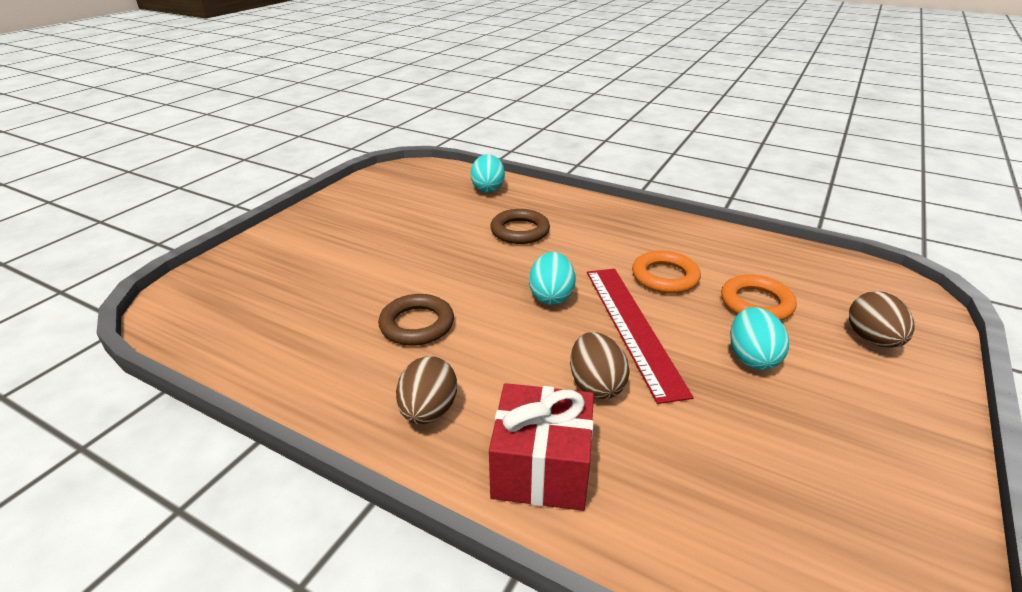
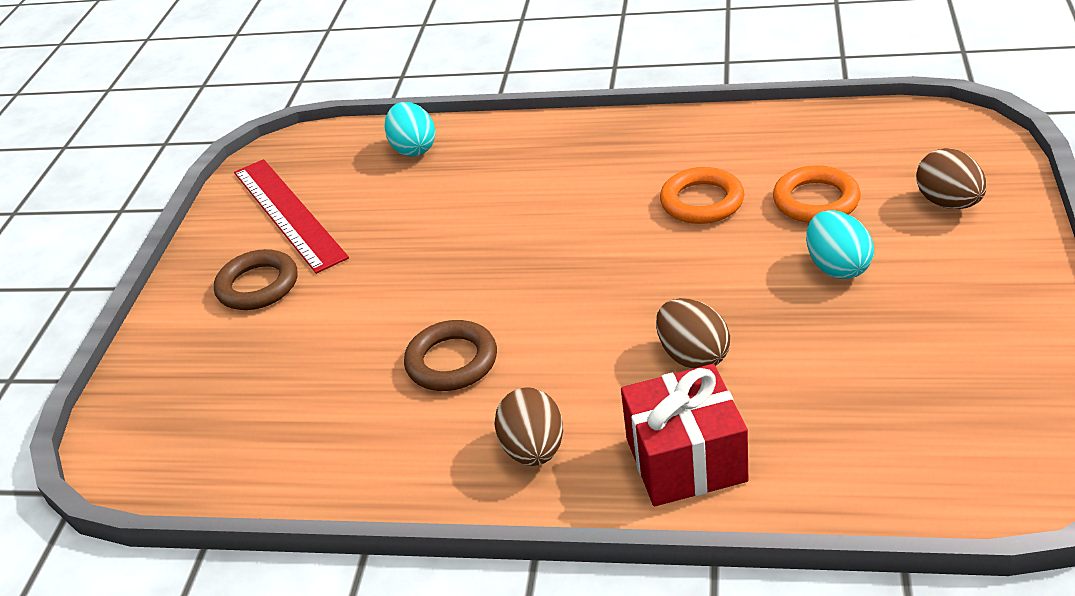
camera: 15 degrees left, 5 degrees up
brown ring [490,209,550,244] -> brown ring moved to [214,249,297,310]
turquoise egg [529,252,576,305] -> none
red ruler [587,269,694,404] -> red ruler moved to [234,159,349,274]

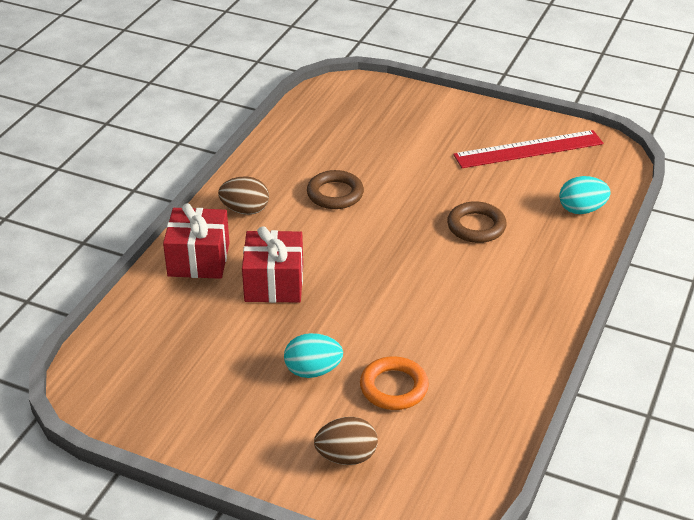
camera: 100 degrees right, 0 degrees up
brown ring [214,249,297,310] -> brown ring moved to [447,201,507,243]
brown egg [656,298,730,369] -> red gift [242,226,303,303]
orange ring [660,167,744,224] -> none

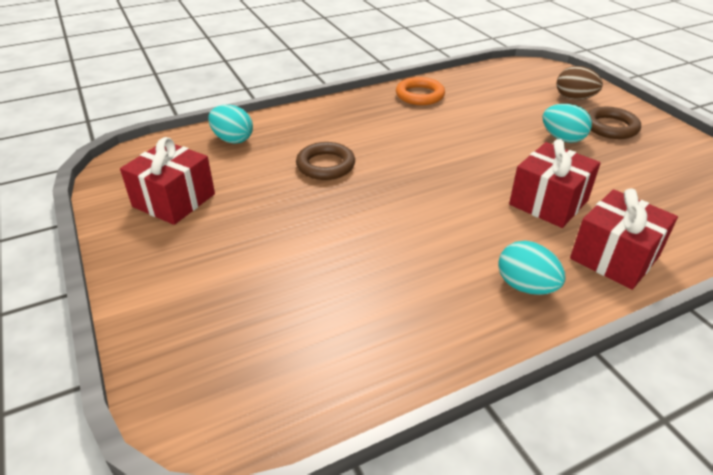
camera: 140 degrees left, 0 degrees up
brown egg [218,176,269,215] -> turquoise egg [498,241,565,295]
brown ring [307,170,364,209] -> brown ring moved to [588,107,641,139]
orange ring [360,356,429,410] -> orange ring moved to [396,77,445,105]
red ruler [453,130,603,168] -> red gift [120,137,215,225]

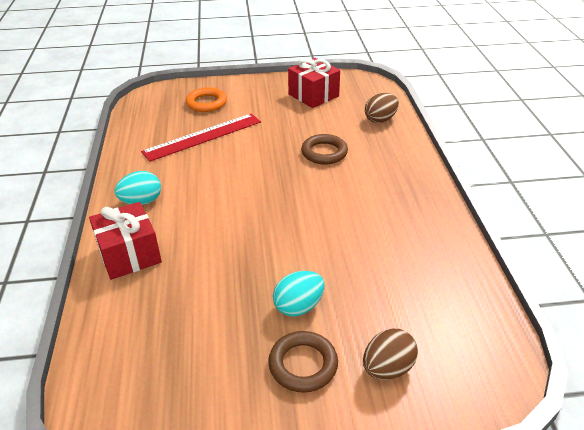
camera: 110 degrees right, 0 degrees up
turquoise egg [208,105,253,144] -> brown egg [365,93,399,123]
orange ring [396,77,445,105] -> orange ring moved to [186,87,227,112]
red gift [509,139,601,228] -> none
none -> red ruler [141,114,261,162]

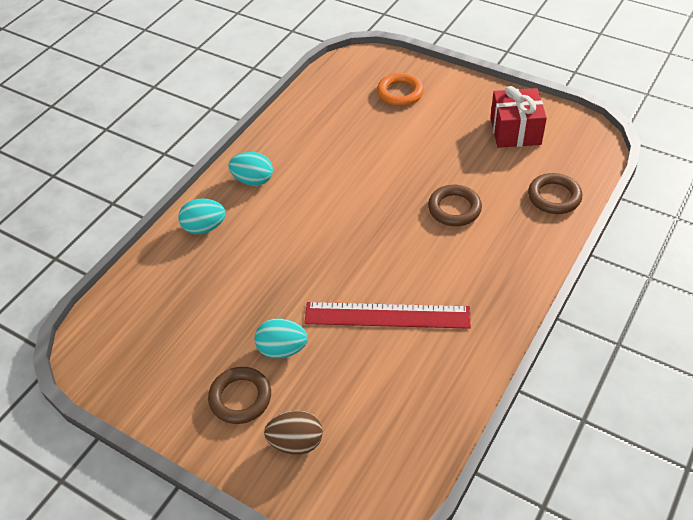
camera: 40 degrees right, 10 degrees up
red gift [89,202,162,280] -> turquoise egg [178,199,226,234]
red ruler [141,114,261,162] -> red ruler moved to [304,302,471,329]
brown egg [365,93,399,123] -> brown ring [528,173,582,214]

